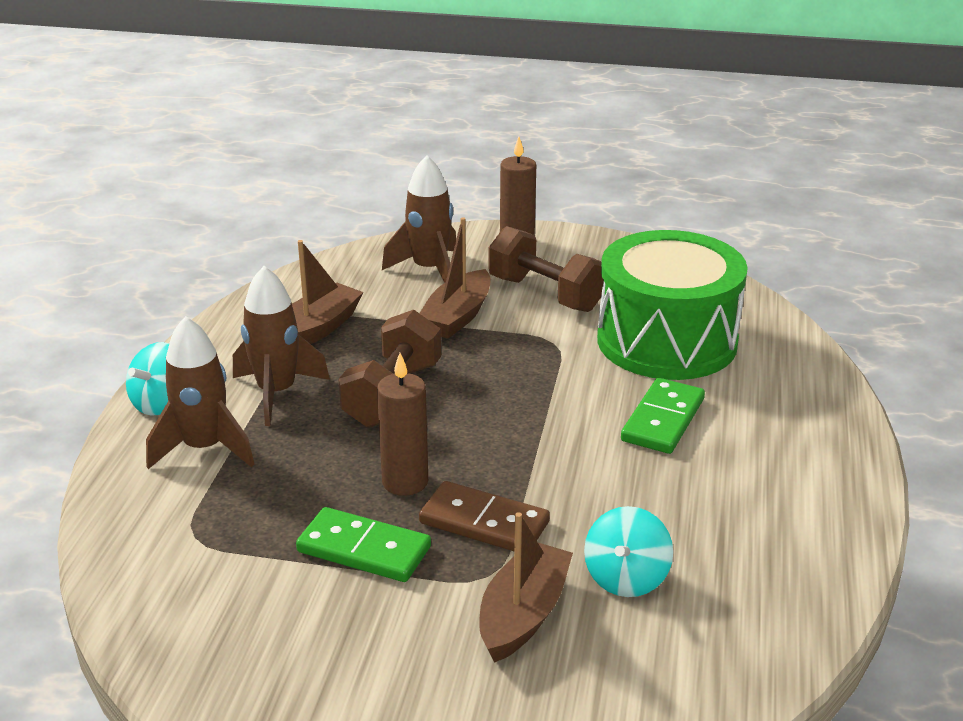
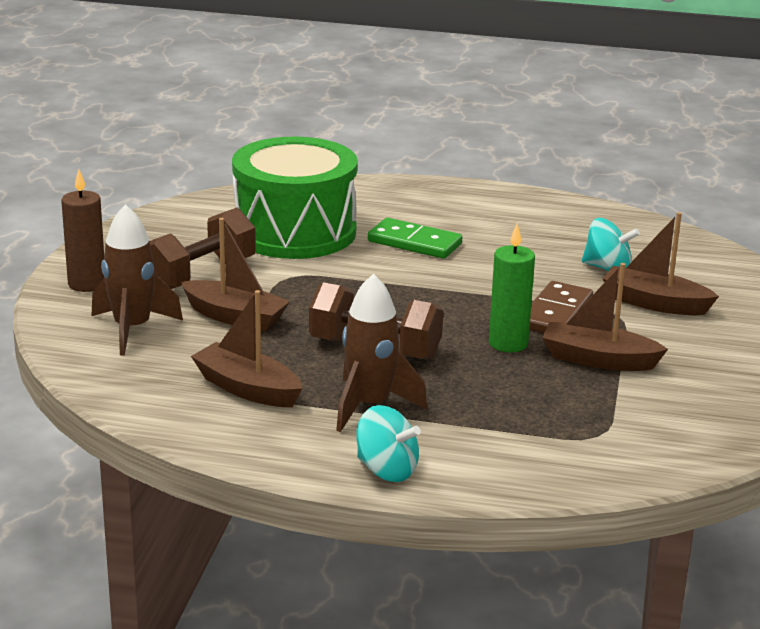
camera: 90 degrees left, 5 degrees down
brown rocket [146,316,255,469] -> none
green domino [296,507,431,582] -> brown boat [542,263,668,371]
brown candle [377,353,428,496] -> green candle [489,224,535,353]

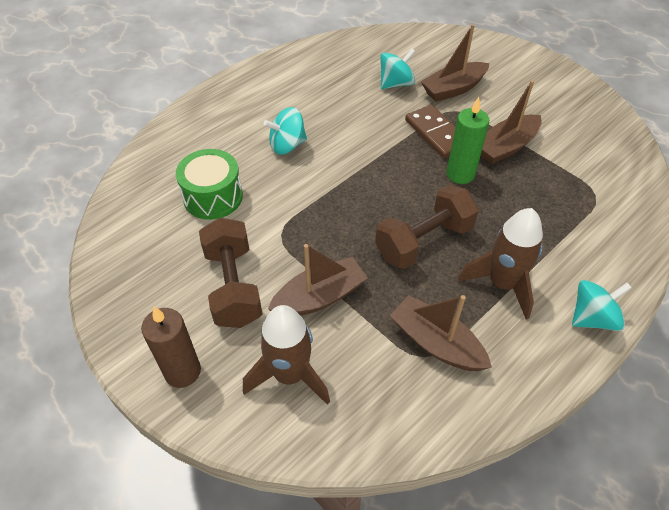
camera: 55 degrees left, 25 degrees up
brown boat [191,290,303,407] -> brown boat turned 60 degrees clockwise [390,295,492,371]
green drum [232,137,358,259] -> green drum [176,149,243,220], size x0.57
green domino [368,218,462,259] -> turquoise spinning top [264,107,307,155]

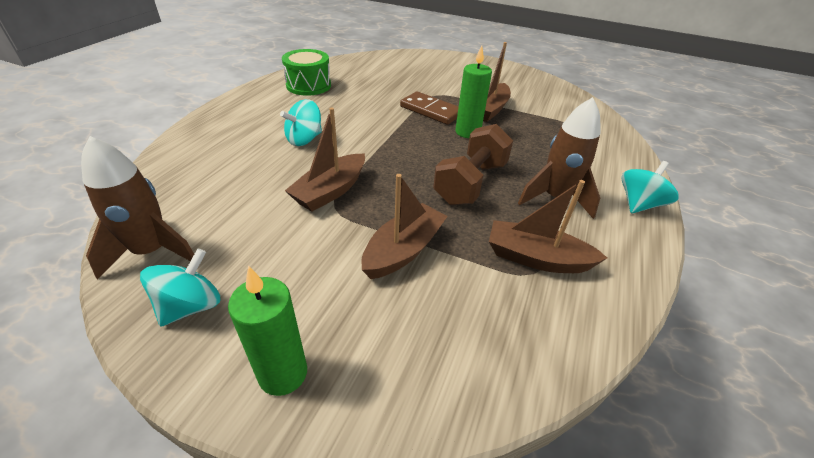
camera: 25 degrees left, 10 degrees down
brown candle [141,306,201,388] -> green candle [228,266,307,396]
green drum [176,149,243,220] -> green drum moved to [282,49,331,96]
brown dumbbell [199,218,262,328] -> none
brown rocket [243,305,330,405] -> brown rocket moved to [81,136,194,279]
turquoise spinning top [380,49,416,89] -> turquoise spinning top moved to [140,249,220,327]
brown boat [421,24,489,102] -> brown boat moved to [285,108,365,212]

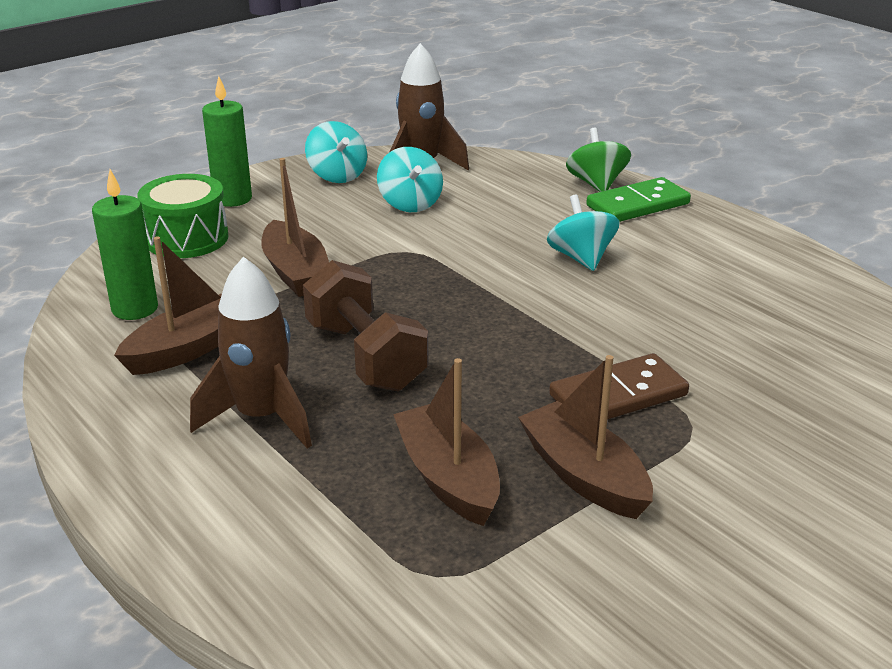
camera: 120 degrees right, 10 degrees down
green drum [282,49,331,96] -> green drum moved to [137,174,229,258]
brown boat [285,108,365,212] -> brown boat moved to [393,358,500,526]
green candle [455,46,492,138] -> green candle moved to [92,169,158,320]
turquoise spinning top [621,161,679,213] -> turquoise spinning top moved to [377,147,443,212]
none -> green spinning top [566,128,631,192]
none -> green domino [586,177,691,222]

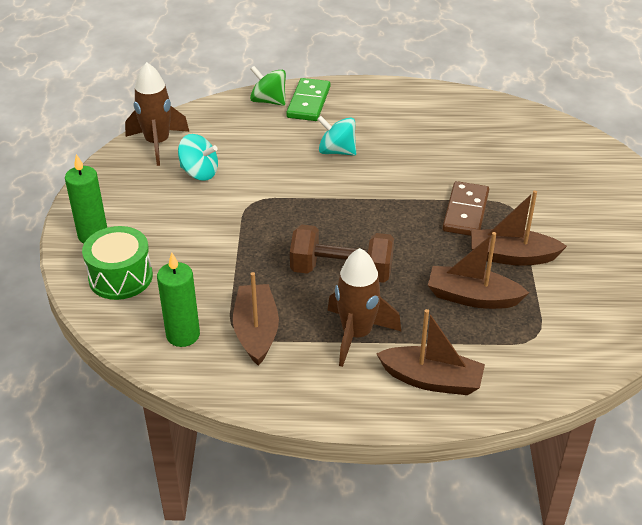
camera: 50 degrees left, 10 degrees up
brown boat [261,158,329,297] -> brown boat moved to [376,309,485,395]
turquoise spinning top [305,121,367,183] -> none

